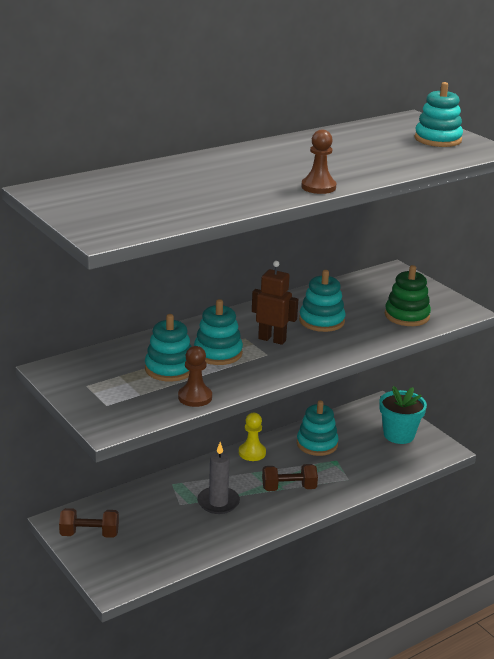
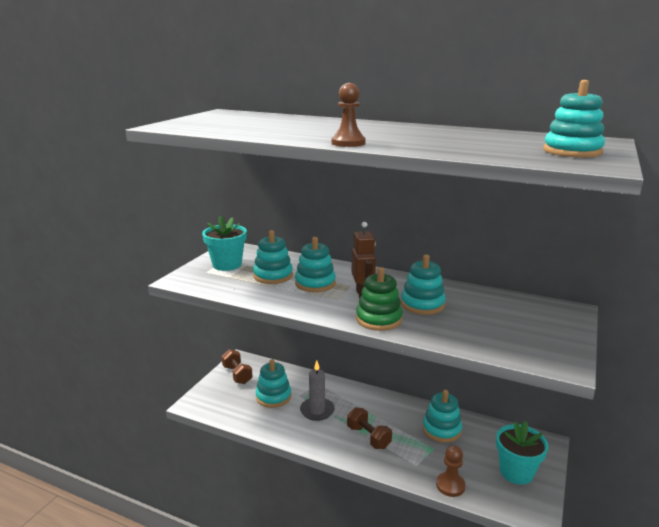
camera: 60 degrees right, 5 degrees down
brown pawn [178,346,212,407] -> brown pawn moved to [436,445,466,497]
yellow pawn [239,413,266,461] -> none
green stacking toy [385,265,431,326] -> green stacking toy moved to [356,267,403,331]
none -> turquoise flower pot [202,215,247,271]
none -> turquoise stacking toy [256,359,291,408]

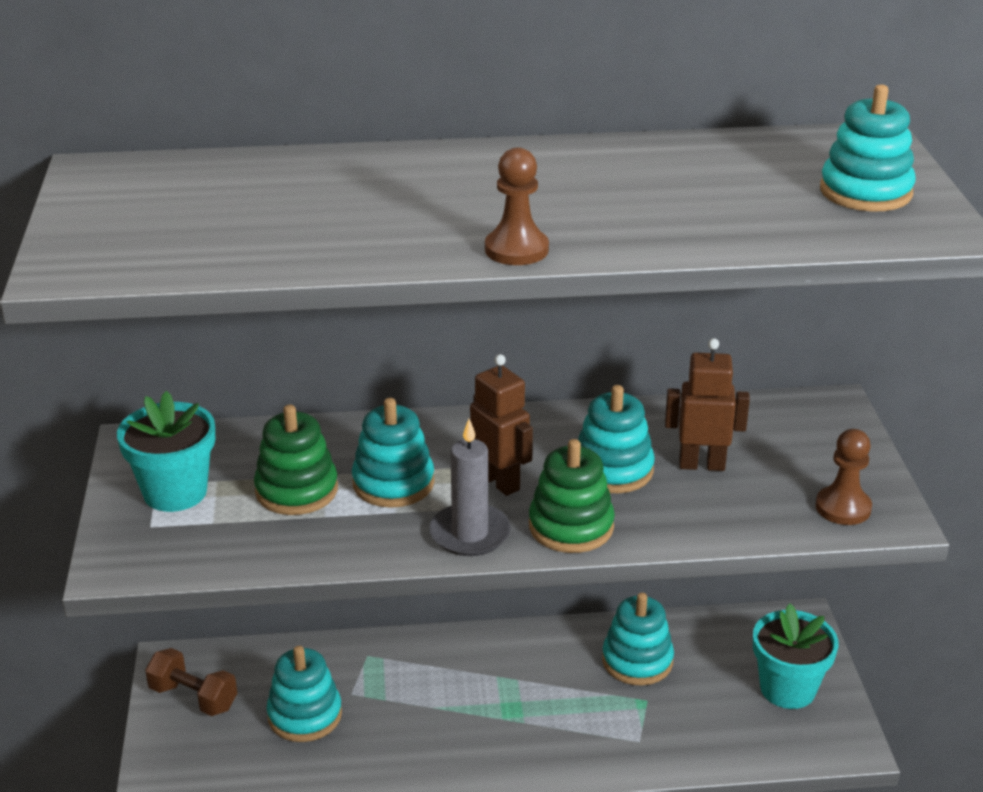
camera: 30 degrees left, 10 degrees up
turquoise stacking toy [253,230,293,284] -> green stacking toy [254,405,338,515]
grey candle [300,361,335,421] -> grey candle moved to [430,419,511,556]
brown dumbbell [347,407,392,449] -> none
brown pawn [436,445,466,497] -> brown pawn moved to [816,429,872,525]
none -> brown robot [665,338,750,471]

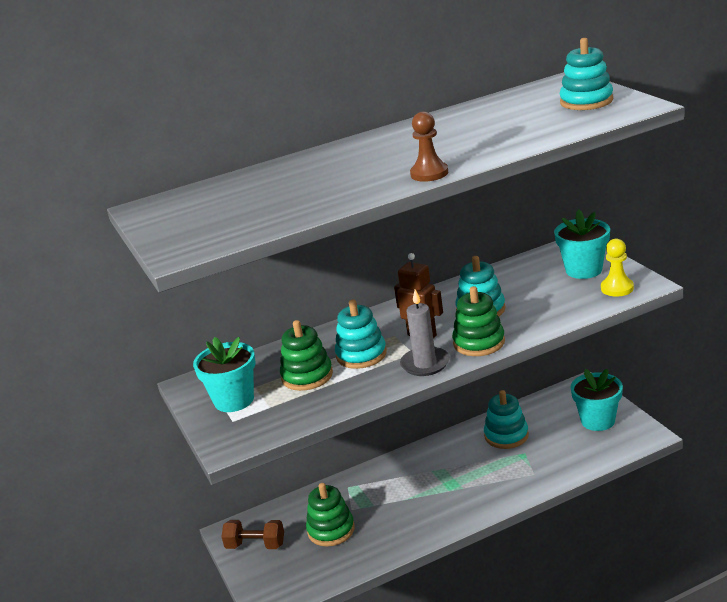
camera: 15 degrees left, 5 degrees down
turquoise stacking toy [267,646,342,742] -> green stacking toy [306,483,355,547]
brown robot [665,338,750,471] -> none
brown pawn [816,429,872,525] -> yellow pawn [601,239,634,297]
none -> turquoise flower pot [554,209,610,279]

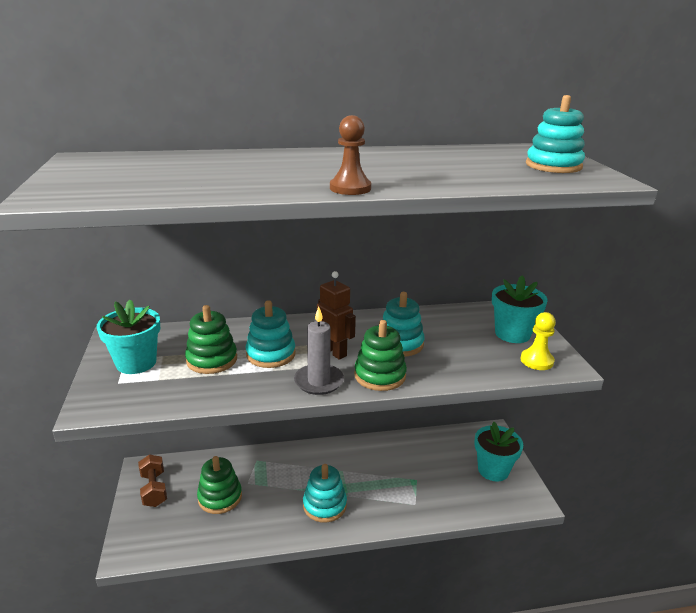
camera: 10 degrees right, 0 degrees up
brown dumbbell [221,520,284,549] -> brown dumbbell turned 45 degrees clockwise [138,454,167,507]
turquoise stacking toy [484,390,529,449] -> turquoise stacking toy moved to [303,464,347,523]

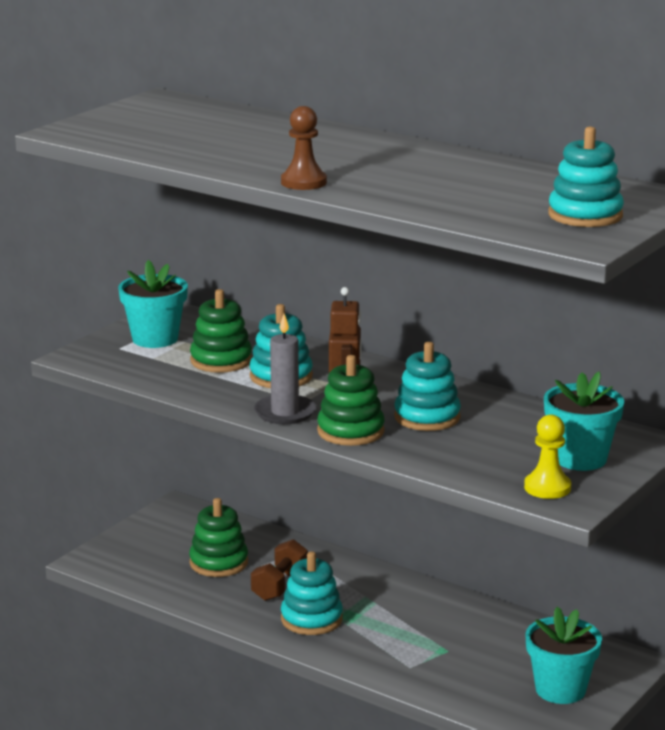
camera: 45 degrees right, 5 degrees down
brown dumbbell [138,454,167,507] -> brown dumbbell moved to [251,539,308,601]

